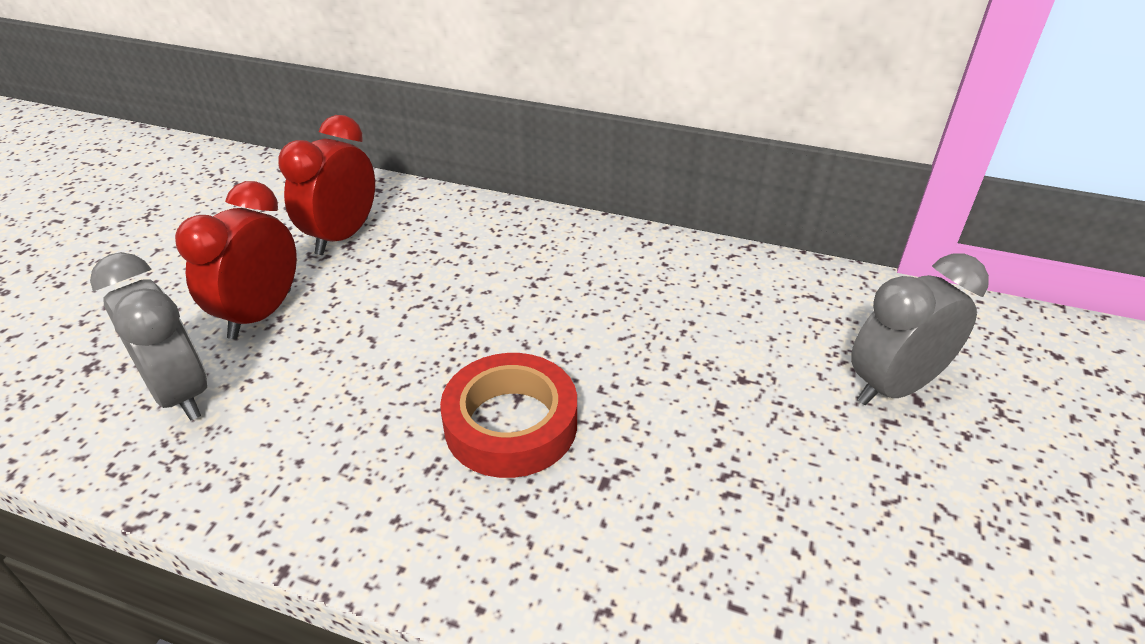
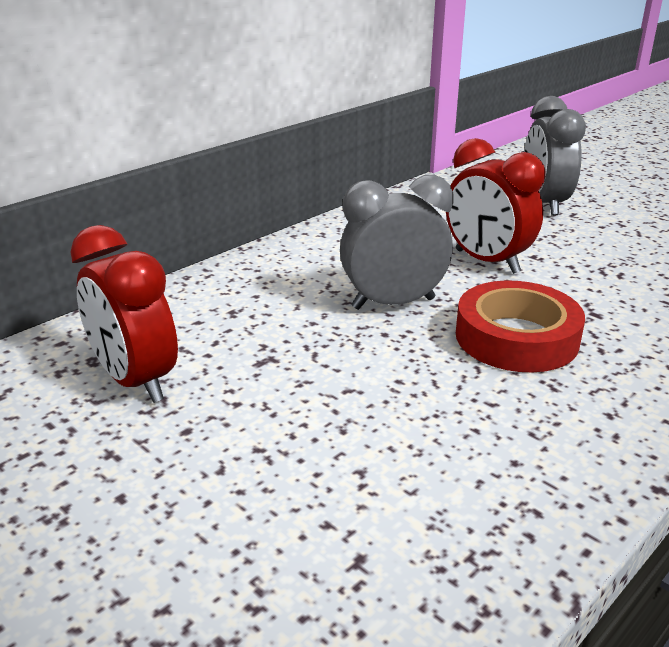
camera: 65 degrees left, 10 degrees down
grey clock [90,252,207,421] -> grey clock moved to [340,175,453,310]
red clock [175,181,297,339] -> red clock moved to [446,138,545,274]

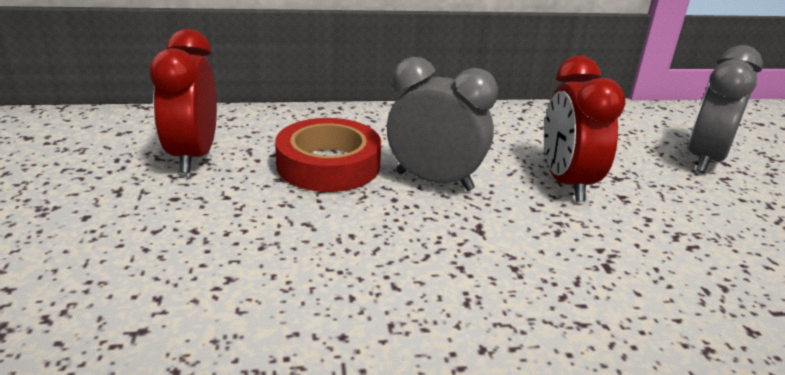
camera: 35 degrees right, 0 degrees up
red tape [456,280,585,372] -> red tape moved to [275,118,381,192]

